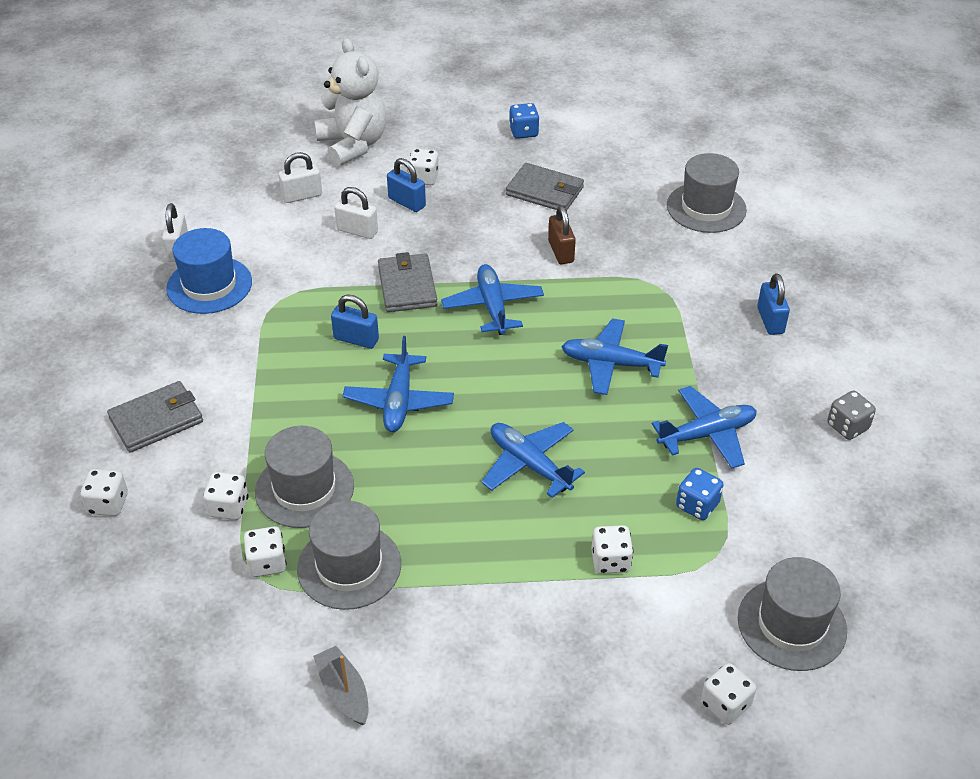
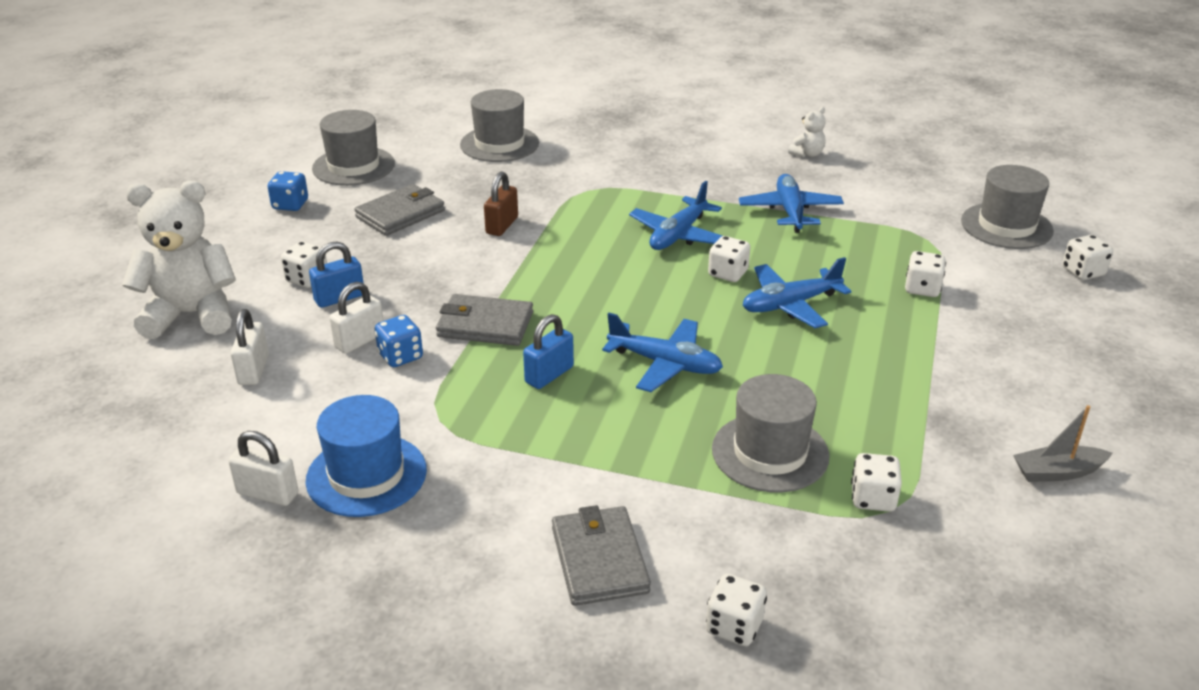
camera: 70 degrees left, 10 degrees down
white dice [203,472,249,520] -> white dice moved to [708,236,750,282]
grey hat [297,501,401,610] -> grey hat moved to [312,110,395,186]
blue plane [441,264,544,335] -> none
brown padlock [548,206,576,264] -> brown padlock turned 75 degrees counterclockwise [484,171,518,236]
blue dice [676,468,723,520] -> blue dice moved to [375,315,423,367]
blue padlock [757,273,790,335] -> none
grey dice [827,391,876,440] -> white teddy bear [788,107,826,157]

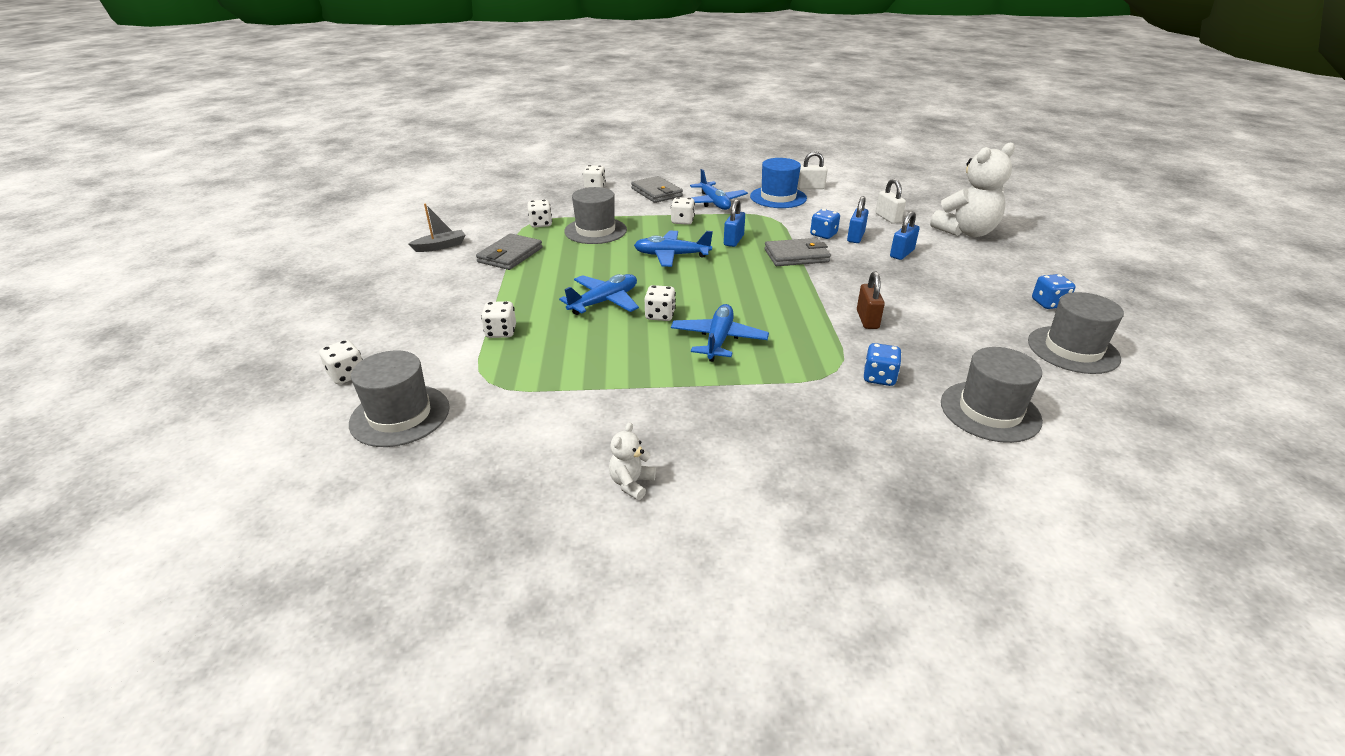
camera: 160 degrees right, 0 degrees up
white dice [281,241,327,288] -> white dice moved to [671,197,695,225]
white padlock [329,282,384,354] -> blue padlock [847,196,869,243]
grey wallet [354,184,445,236] -> grey wallet moved to [476,234,543,270]
blue plane [739,174,844,233] -> blue plane moved to [690,169,748,210]
none -> blue dice [864,343,902,386]

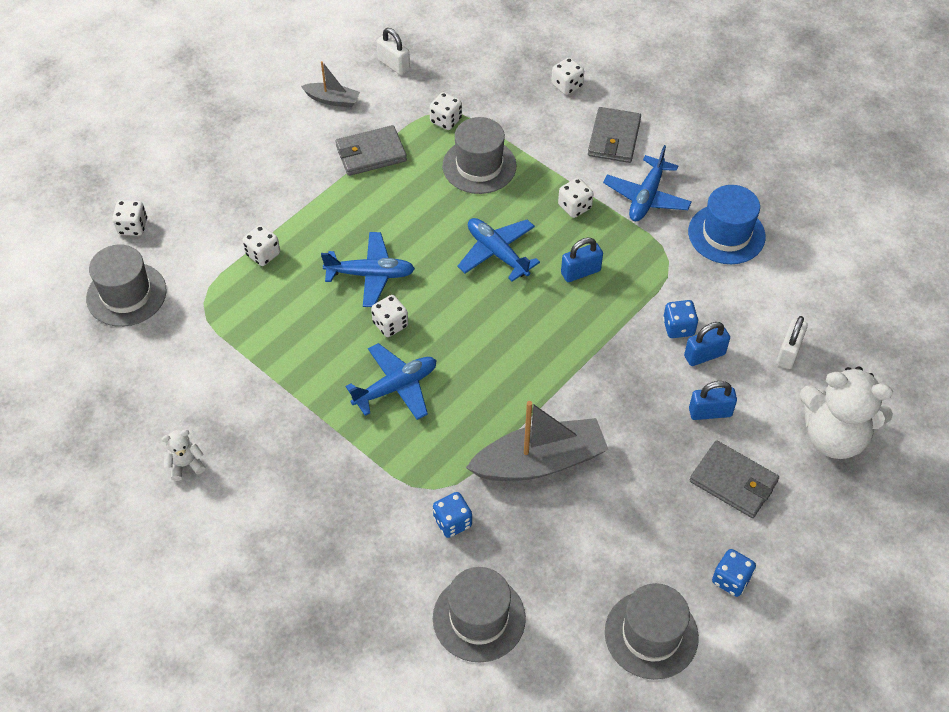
camera: 45 degrees right, 20 degrees up
grey wallet [764,238,831,266] -> grey wallet moved to [690,440,779,518]
white padlock [797,151,828,189] -> white padlock moved to [377,28,410,75]
brown padlock [857,271,885,329] -> grey boat [466,401,609,481]

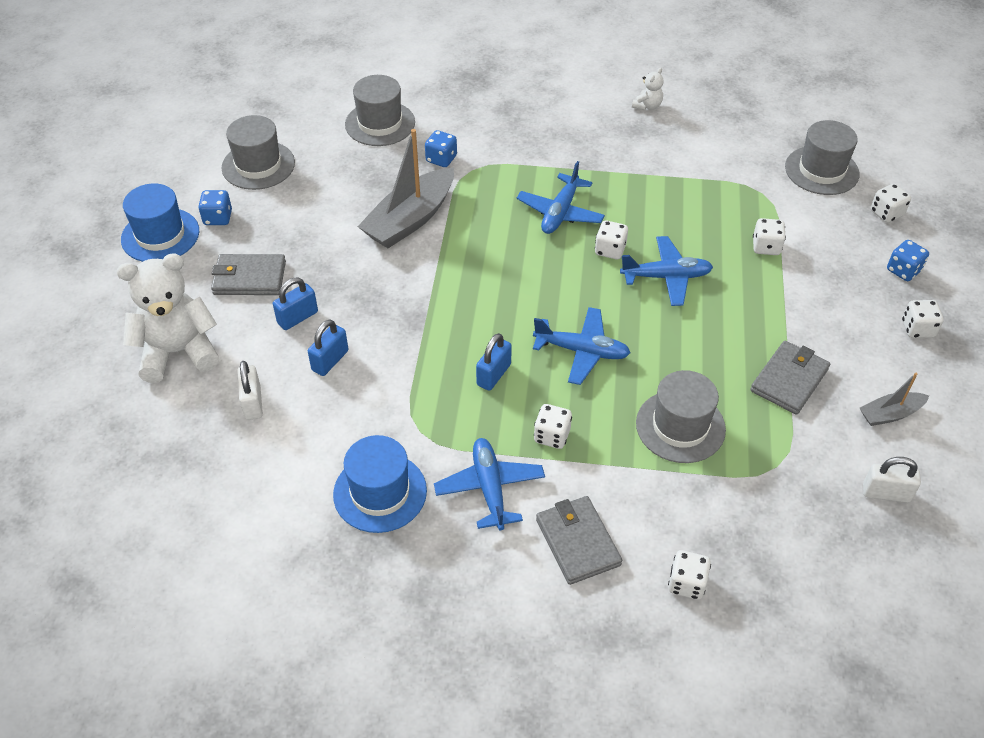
camera: 145 degrees right, 5 degrees down
blue plane [321,232,415,307] -> blue plane turned 150 degrees counterclockwise [620,236,713,306]
white dice [429,92,462,130] -> white dice moved to [902,300,944,338]
blue dice [663,300,698,338] -> blue dice moved to [887,240,929,281]
none -> blue hat [121,183,199,262]

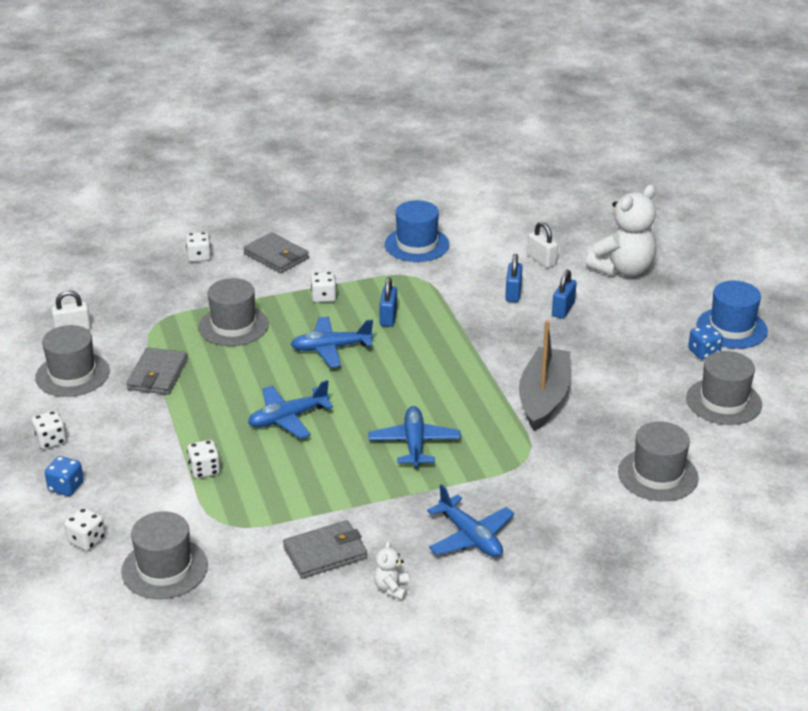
camera: 155 degrees right, 15 degrees down
grey wallet [211,254,286,295] -> grey wallet moved to [283,520,367,579]
blue dice [425,130,457,167] -> none
blue plane [434,438,545,530] -> blue plane moved to [427,484,514,557]
white dice [595,220,628,259] -> none
grey boat [860,373,929,426] -> grey hat [35,325,110,397]

